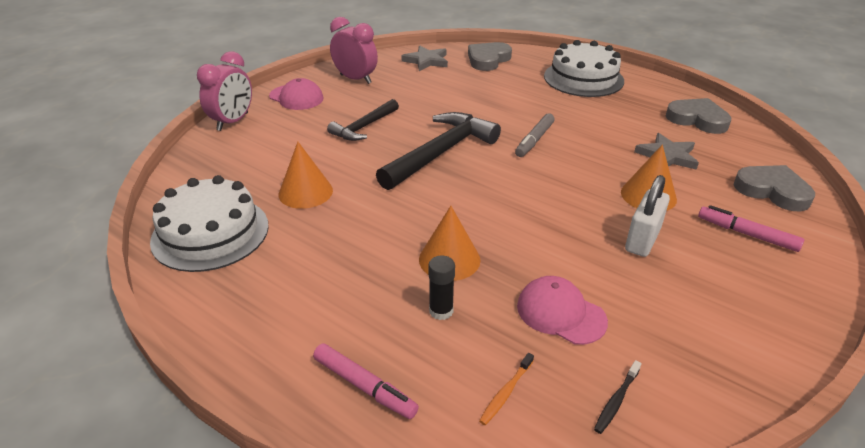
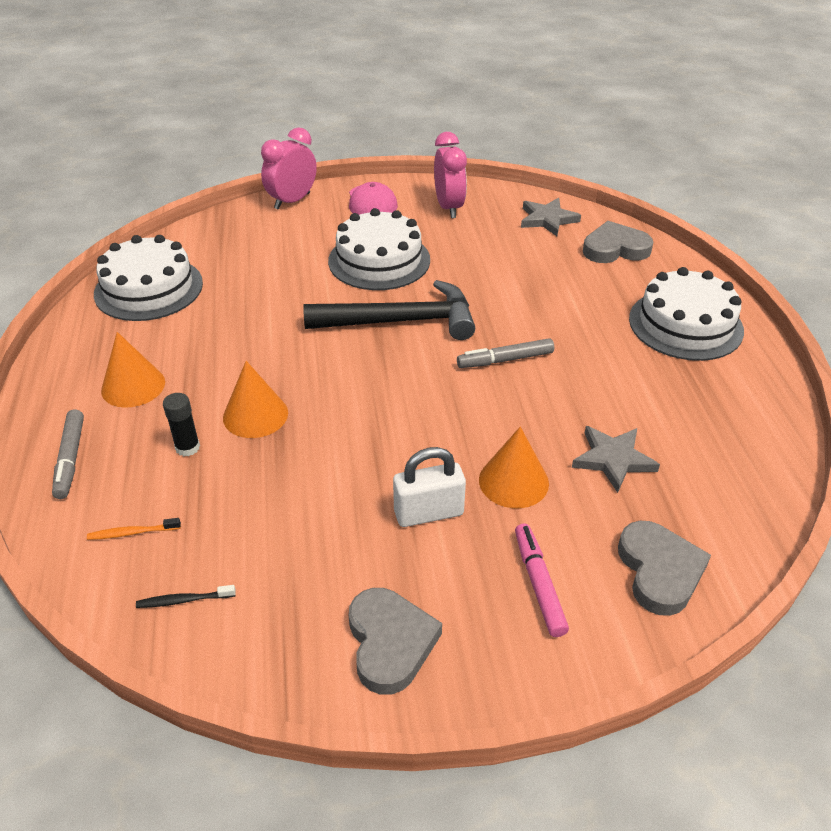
camera: 45 degrees right, 5 degrees up
pink clock [197,51,252,131] -> pink clock turned 150 degrees clockwise [261,127,317,210]
orange cone [279,142,333,209] -> orange cone moved to [101,332,165,408]
pink marker [313,343,419,419] -> grey marker [52,409,84,499]
black hammer [327,99,399,141] -> white cake [328,208,430,290]
pink cap [517,276,608,345] -> none
grey heart [666,98,731,134] -> grey heart moved to [349,588,442,695]

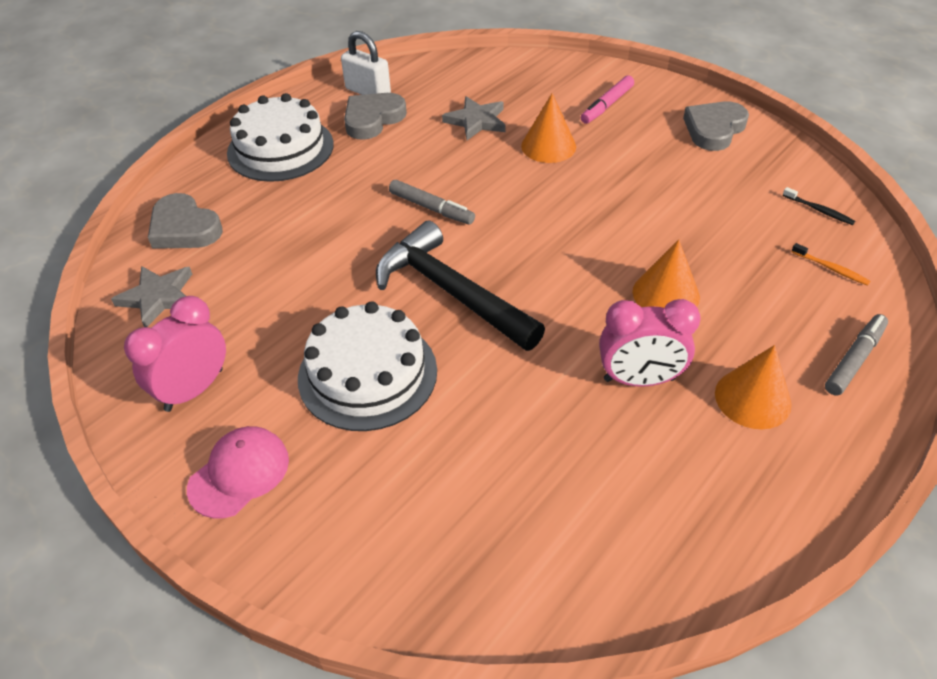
camera: 130 degrees left, 5 degrees up
white cake [94,235,203,321] -> none
black glue stick [163,393,200,456] -> none
pink clock [261,127,317,210] -> pink clock moved to [599,299,701,387]
white padlock [393,447,466,527] -> white padlock moved to [341,31,391,95]
grey heart [618,521,711,616] -> grey heart moved to [344,93,407,140]

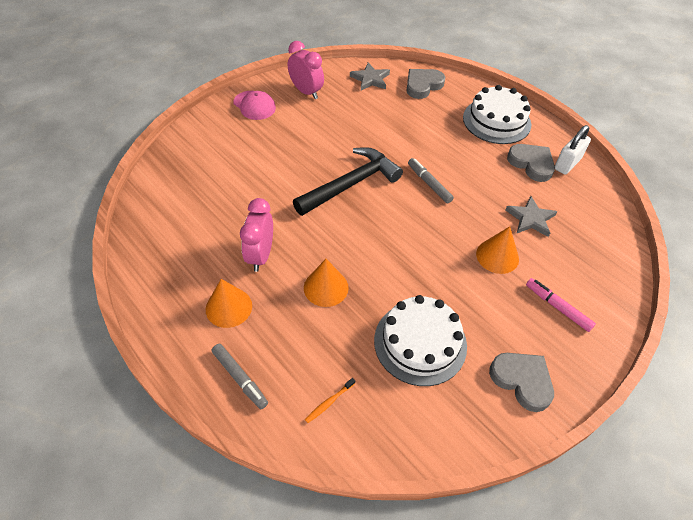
camera: 95 degrees right, 5 degrees up
white cake [298,301,437,431] -> white cake moved to [374,295,467,386]
grey marker [389,180,475,224] -> grey marker turned 105 degrees clockwise [408,158,454,203]
black toothbrush [783,187,855,225] -> none

